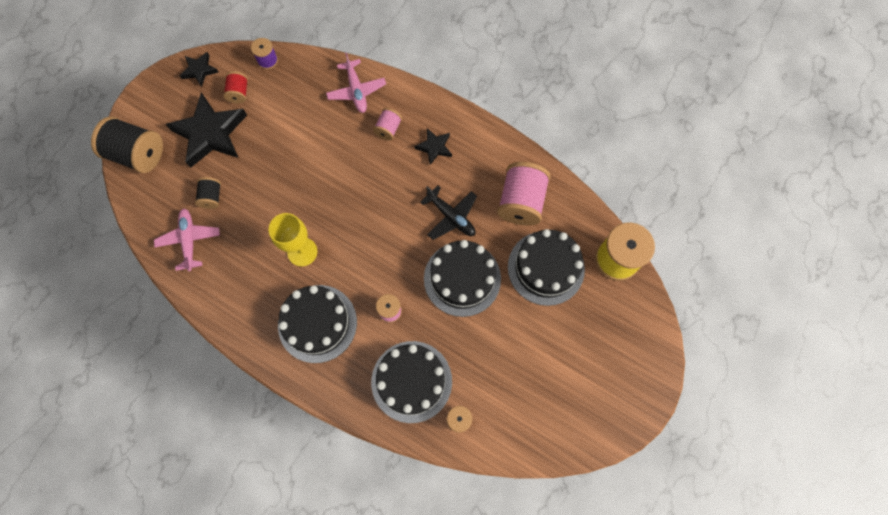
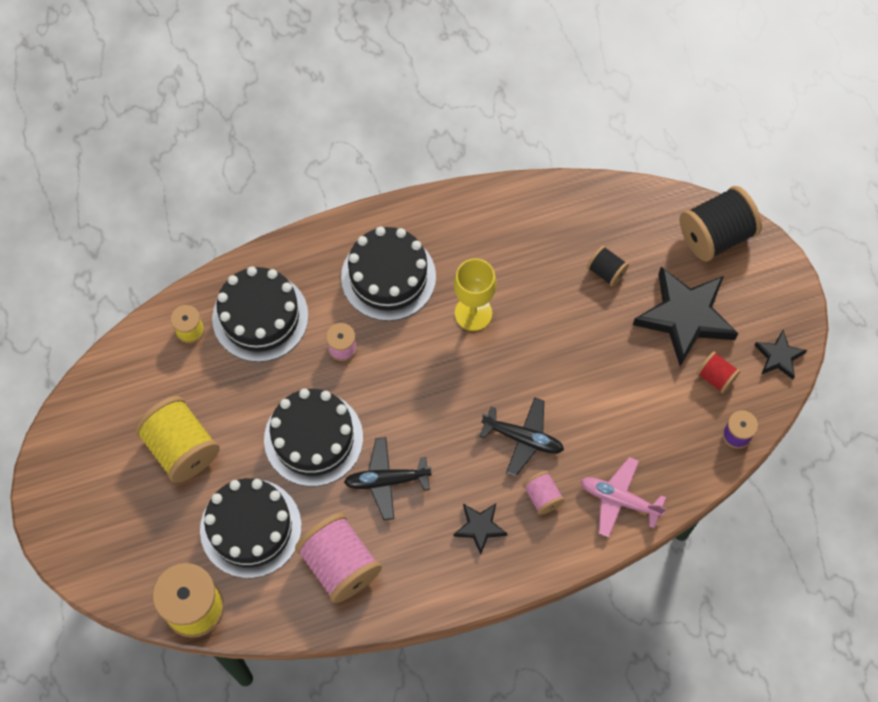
camera: 130 degrees right, 5 degrees down
pink plane [154,209,220,271] -> none
none -> yellow spool [135,396,220,483]
none -> black plane [480,397,564,476]

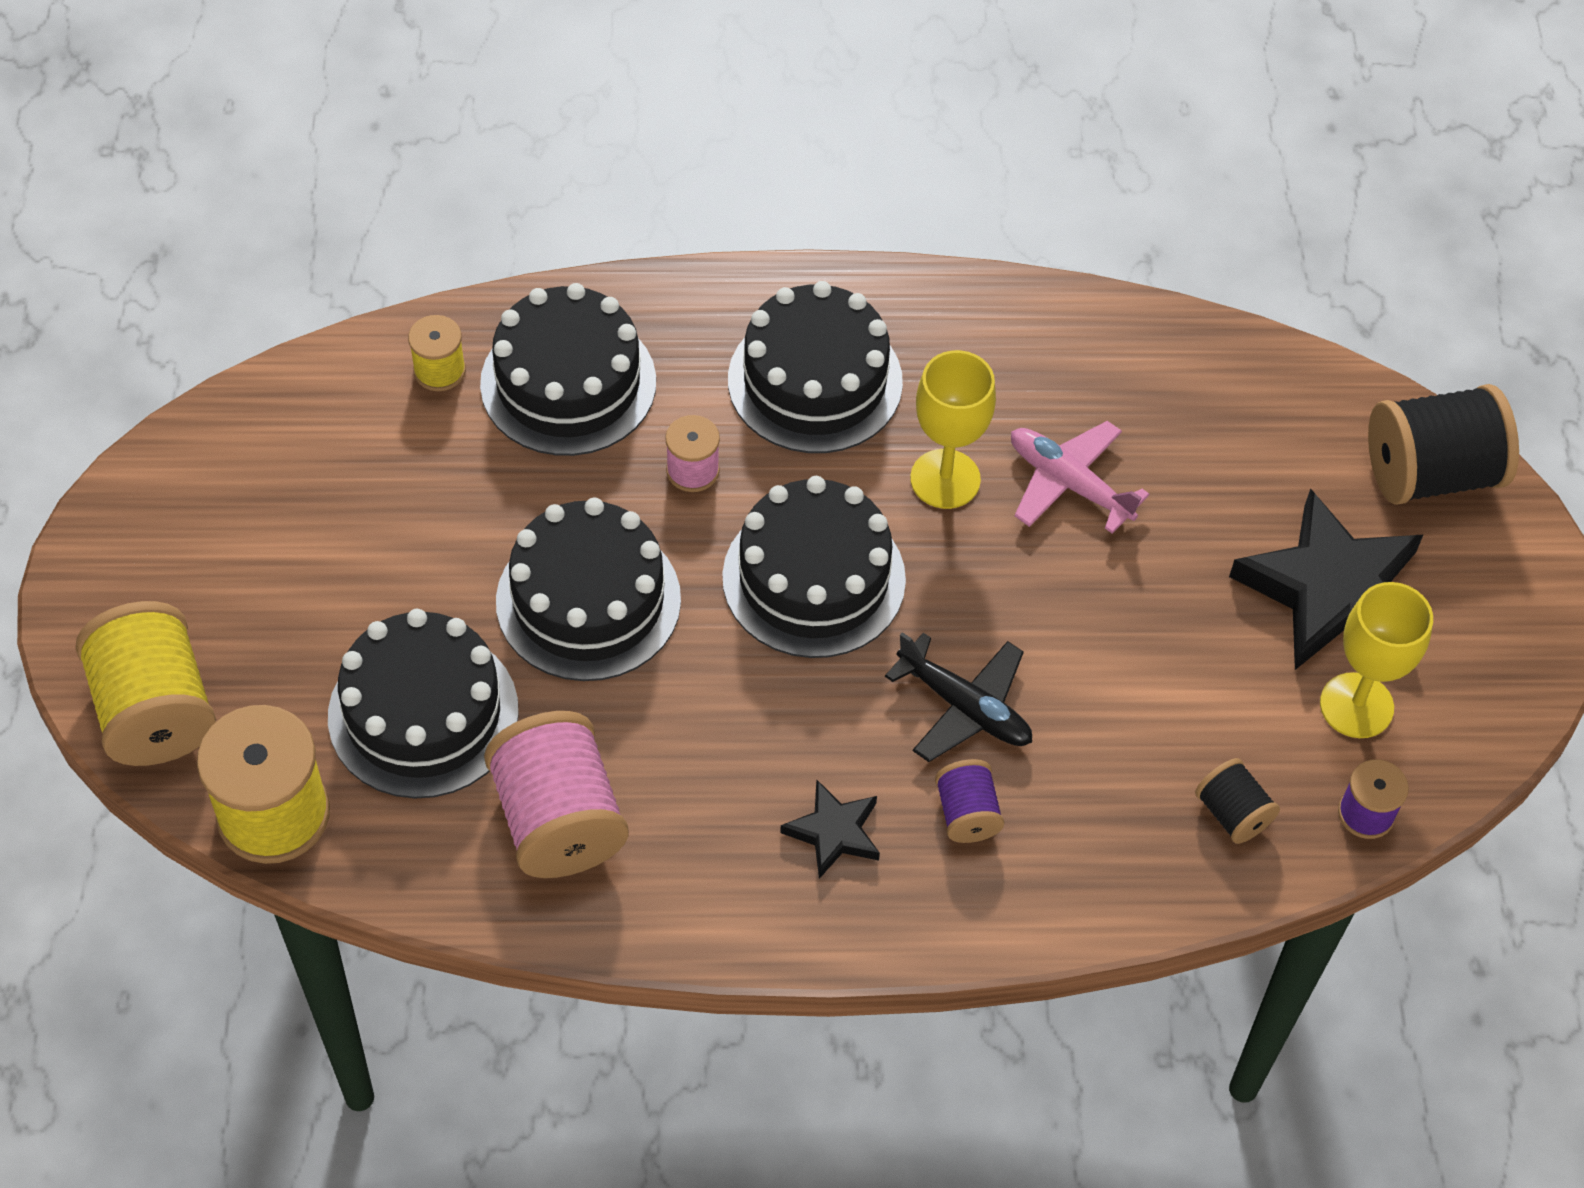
camera: 15 degrees right, 10 degrees down
yellow spool [135,396,220,483] -> yellow spool moved to [76,601,216,766]
black plane [344,437,432,520] -> none
pink spool [523,471,565,515] -> purple spool [935,759,1004,843]
pink plane [581,457,667,537] -> pink plane moved to [1011,421,1149,534]
black spool [587,246,629,287] -> black spool moved to [1195,758,1280,844]
red spool [697,351,740,394] -> yellow goblet [1320,582,1433,738]
black star [754,330,807,379] -> none
none -> black cake [722,476,906,658]

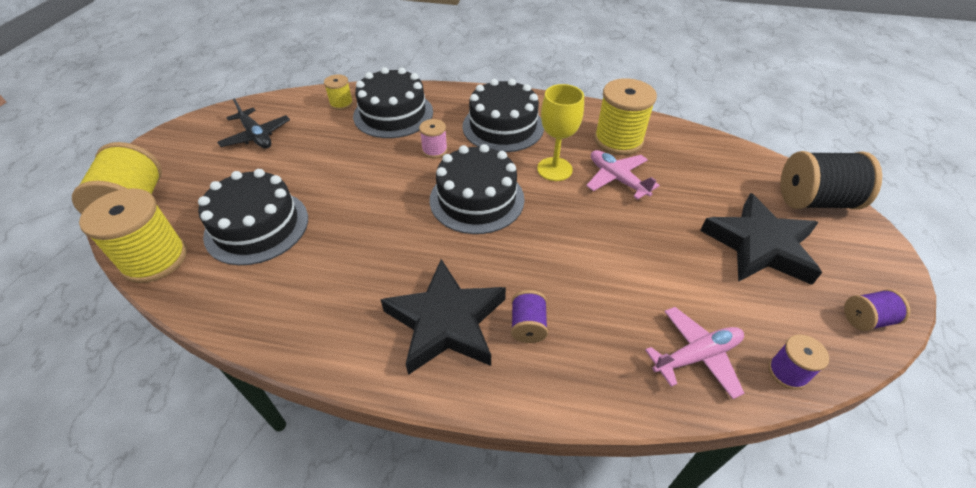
camera: 15 degrees right, 10 degrees down
pink spool [484,711,629,878] -> none
black cake [496,498,681,681] -> none
black star [780,780,880,879] -> black star [380,259,506,375], size x2.02
black plane [885,632,1032,762] -> black plane moved to [217,98,290,149]
black spool [1195,758,1280,844] -> pink plane [645,307,745,399]
yellow goblet [1320,582,1433,738] -> none
none -> yellow spool [594,78,657,155]
none -> purple spool [844,289,910,331]

